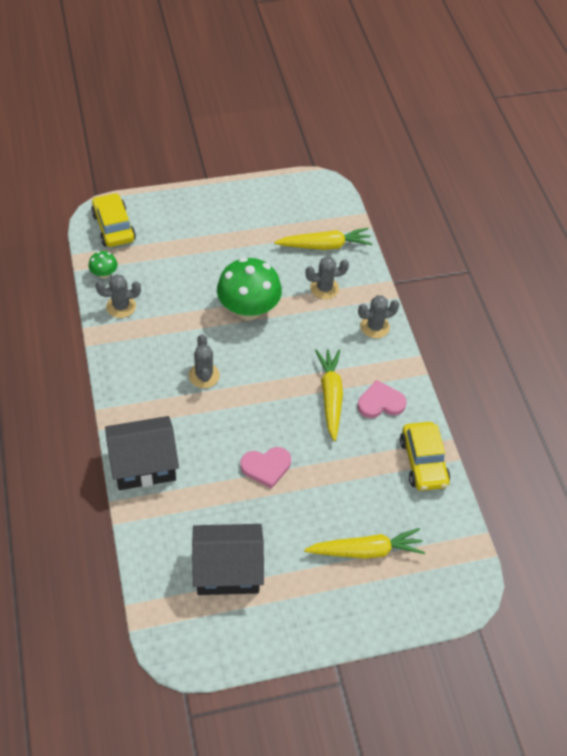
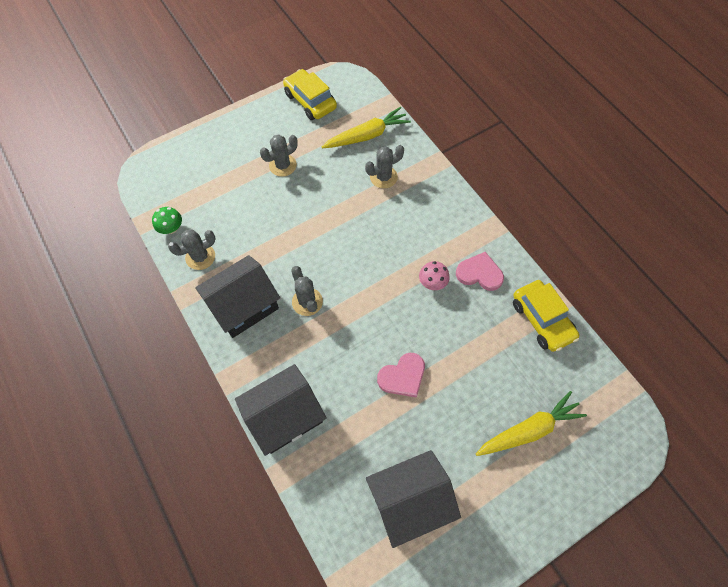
camera: 15 degrees left, 10 degrees up
yellow car [91,193,136,247] -> yellow car moved to [283,69,337,120]
green mushroom [217,257,282,320] -> none
yellow carrot [315,349,343,441] -> pink mushroom [419,261,450,290]
grey cactus [358,295,399,338] -> grey cactus moved to [260,134,298,177]
pink heart [358,380,407,418] -> pink heart turned 45 degrees clockwise [456,252,504,291]
none -> black house [195,255,280,338]

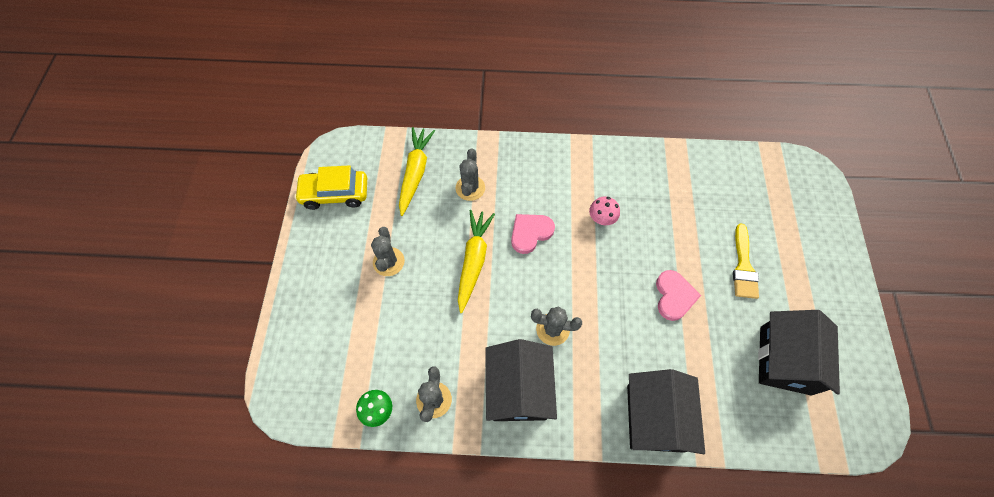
camera: 55 degrees left, 0 degrees up
pink heart [456,252,504,291] -> pink heart moved to [511,214,555,254]
yellow carrot [476,391,587,456] -> yellow carrot moved to [458,210,495,313]
yellow car [513,280,579,352] -> none
none -> yellow brush [733,224,759,299]

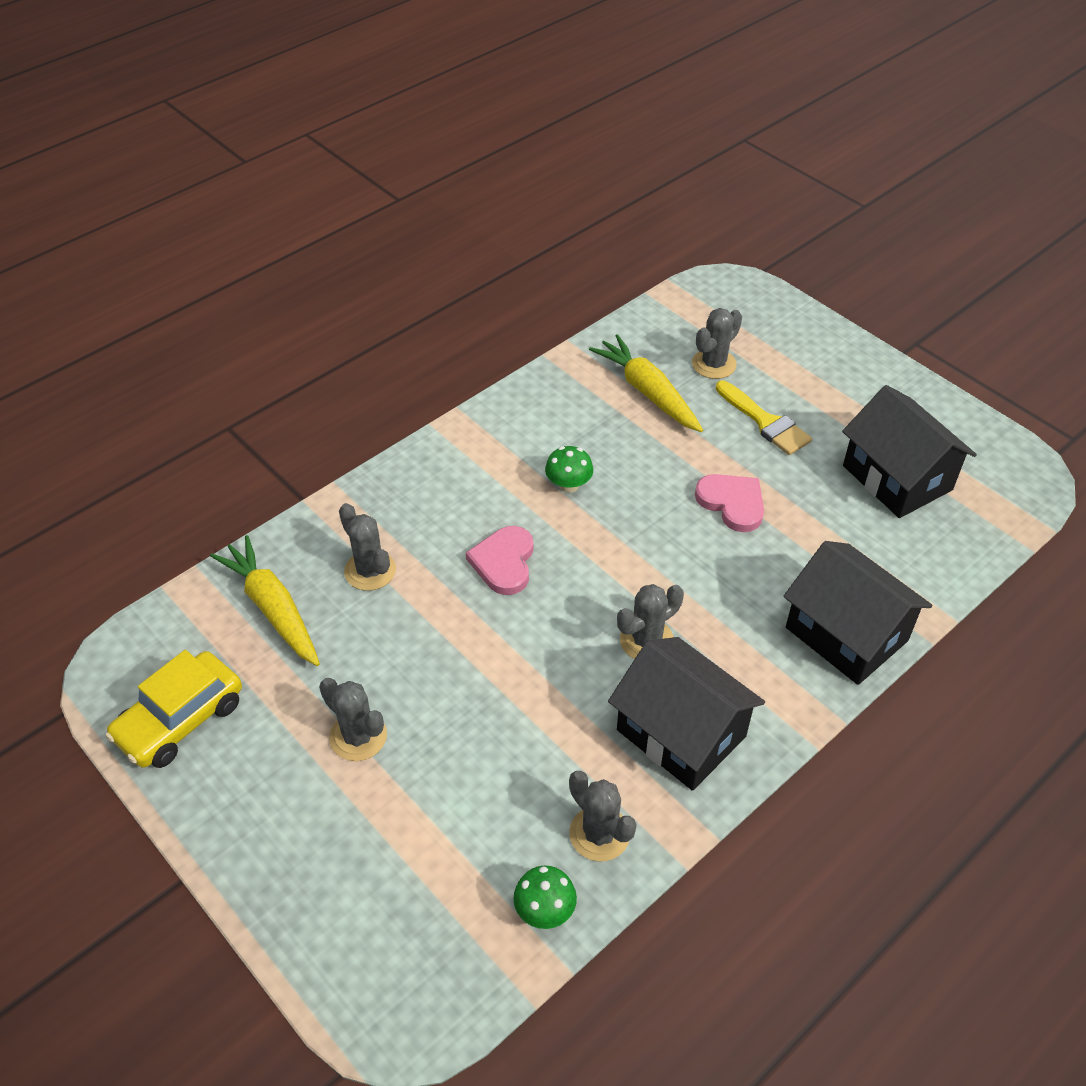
camera: 45 degrees left, 15 degrees down
yellow carrot [458,210,495,313] -> yellow carrot moved to [589,334,703,432]
pink mushroom [589,196,620,225] -> green mushroom [545,446,593,493]
none -> grey cactus [692,308,742,379]

